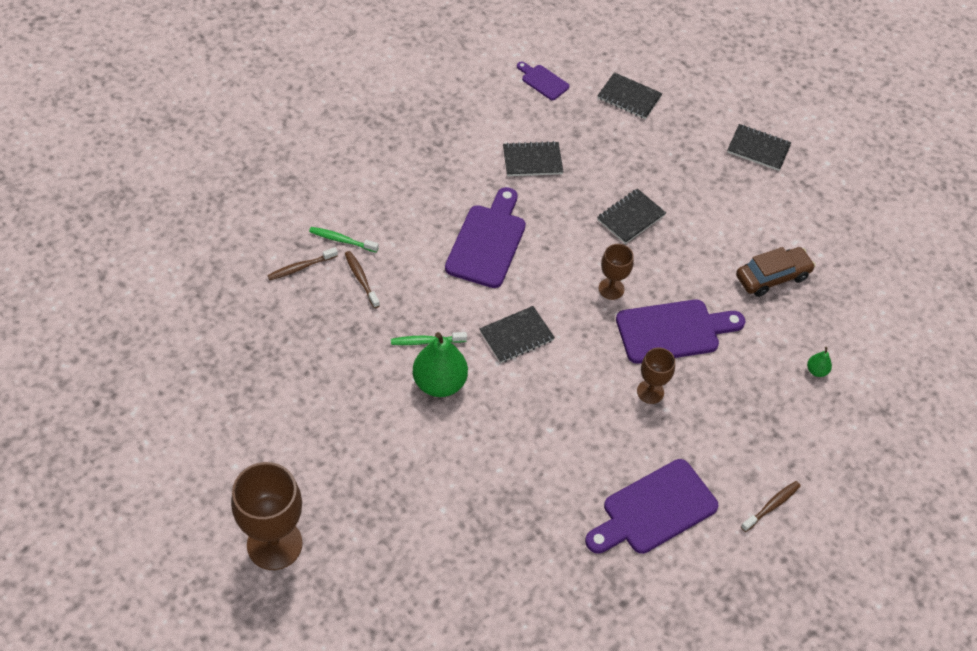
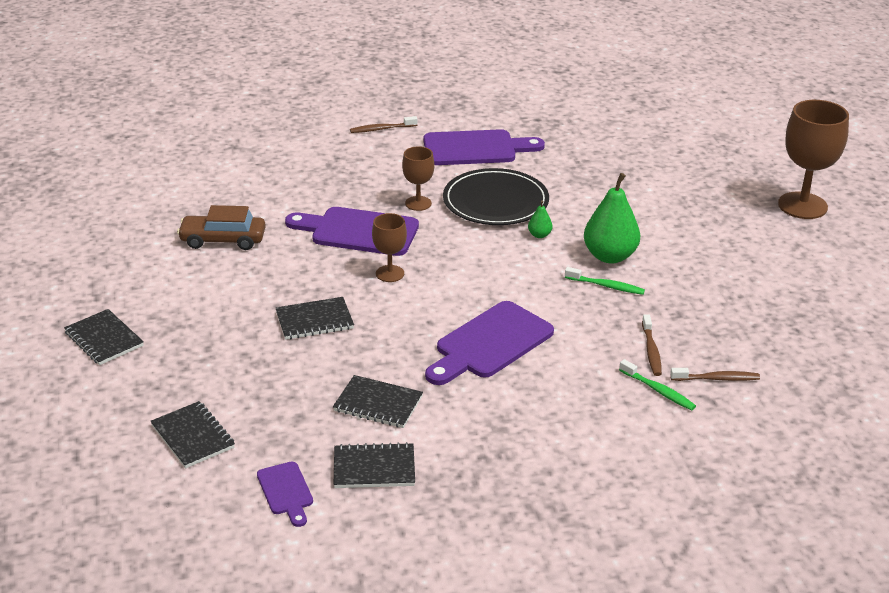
camera: 150 degrees left, 20 degrees down
black notebook [480,306,555,363] -> black notebook moved to [334,442,415,488]
green pear [807,347,832,377] -> green pear moved to [528,200,553,238]
none -> black plate [443,168,549,225]

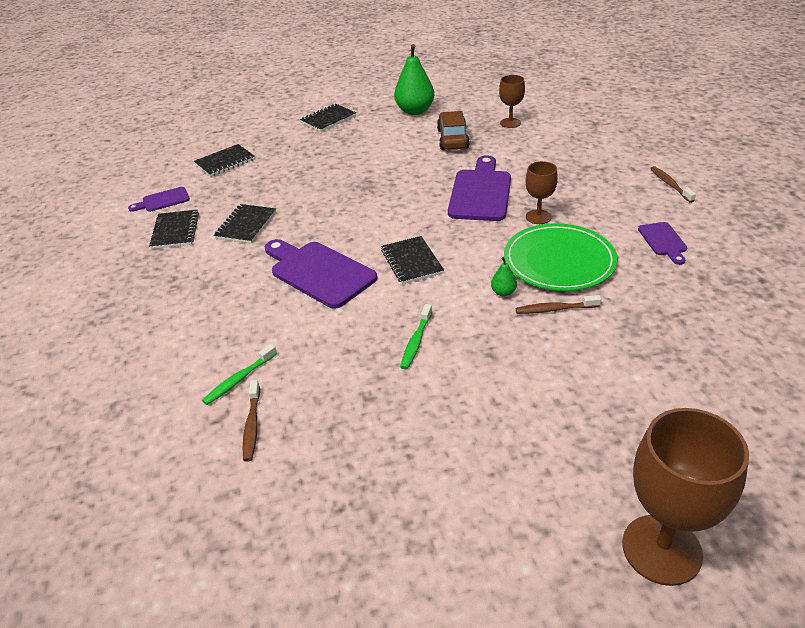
camera: 90 degrees right, 5 degrees up
black notebook [276,297,354,340] -> black notebook moved to [381,236,444,284]
brown goblet [372,213,407,282] -> brown goblet moved to [499,75,525,128]
purple cutting board [423,129,545,165] -> purple cutting board [638,222,687,265], size x0.52
black plate [443,168,549,225] -> green plate [504,223,618,291]
green pear [584,173,640,263] -> green pear moved to [394,44,434,115]
brown toothbrush [642,314,662,376] -> brown toothbrush moved to [516,295,601,314]

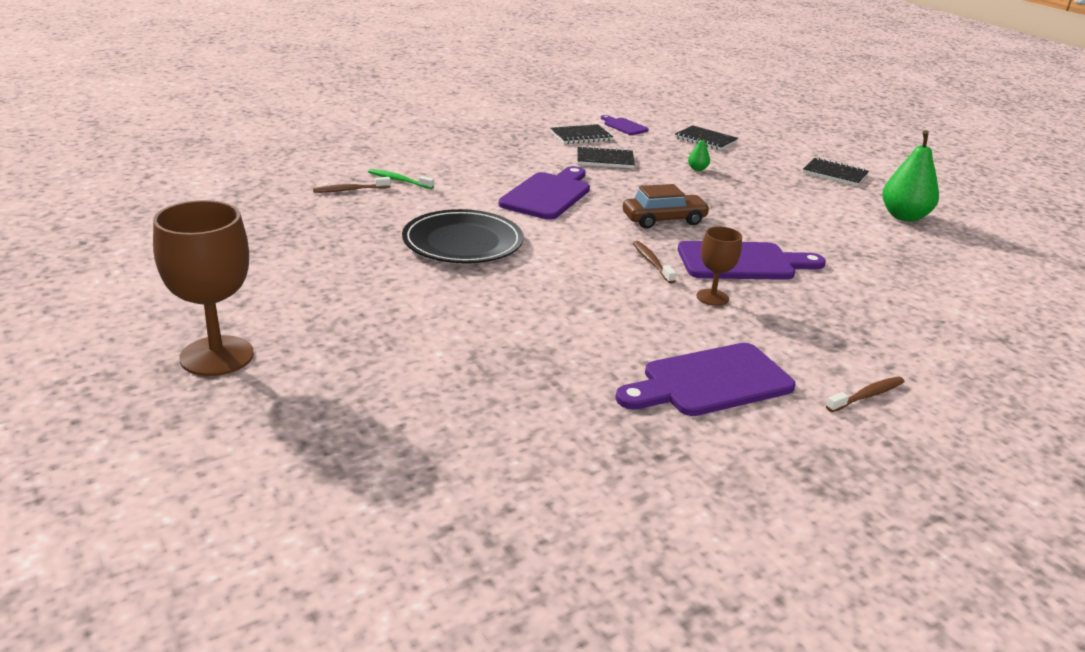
camera: 70 degrees right, 10 degrees down
black notebook [381,236,444,284] -> none
green toothbrush [400,304,432,370] -> black plate [402,209,523,263]
brown car [437,111,470,150] -> brown car moved to [623,184,710,229]
green pear [491,257,517,296] -> green pear moved to [688,133,710,171]
brown goblet [499,75,525,128] -> none
green plate [504,223,618,291] -> none
brown toothbrush [516,295,601,314] -> brown toothbrush moved to [633,241,676,283]
purple cutting board [638,222,687,265] -> purple cutting board [615,343,796,416], size x1.92

